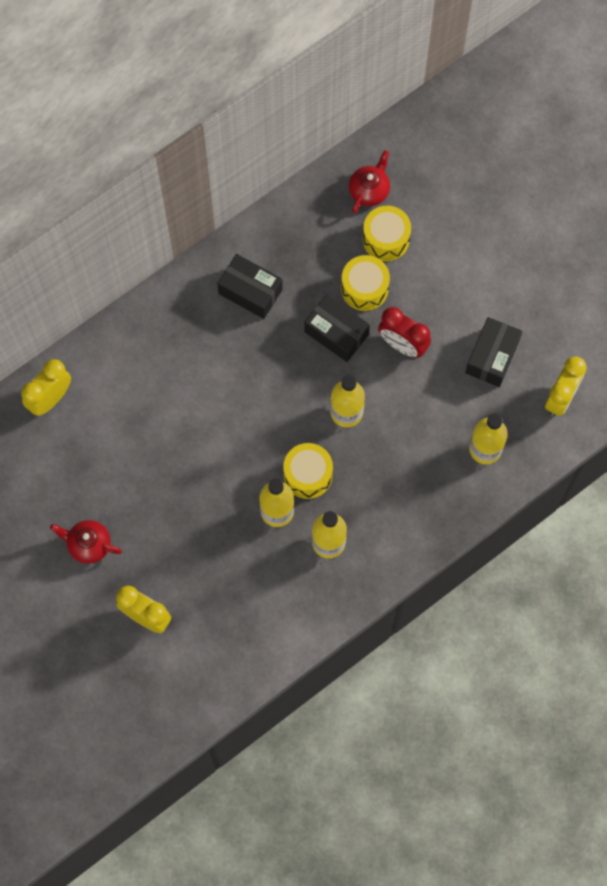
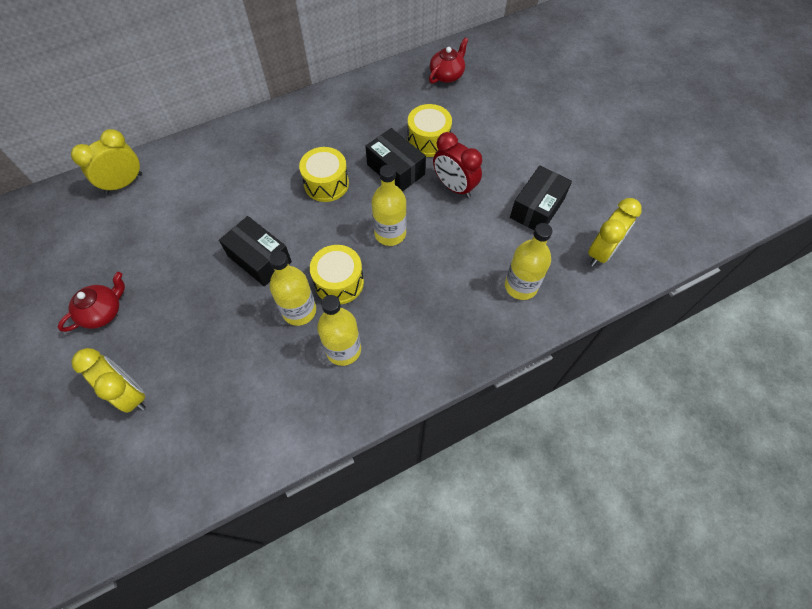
camera: 10 degrees right, 10 degrees down
red teapot [50,520,122,564] -> red teapot turned 105 degrees clockwise [58,272,125,332]
black box [217,254,283,319] -> black box moved to [219,216,292,286]
yellow drum [363,206,411,261] -> yellow drum moved to [299,147,349,202]

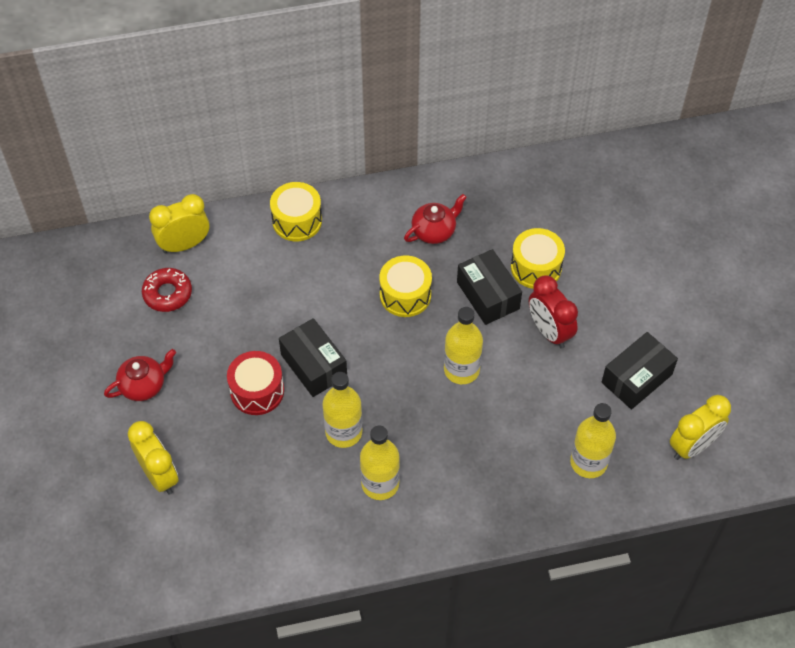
camera: 15 degrees right, 5 degrees down
yellow drum [310,245,364,304] -> yellow drum moved to [270,182,322,241]
red teapot [429,37,468,84] -> red teapot moved to [404,194,467,244]
none -> red donut [142,268,192,312]
none -> red drum [227,351,284,415]

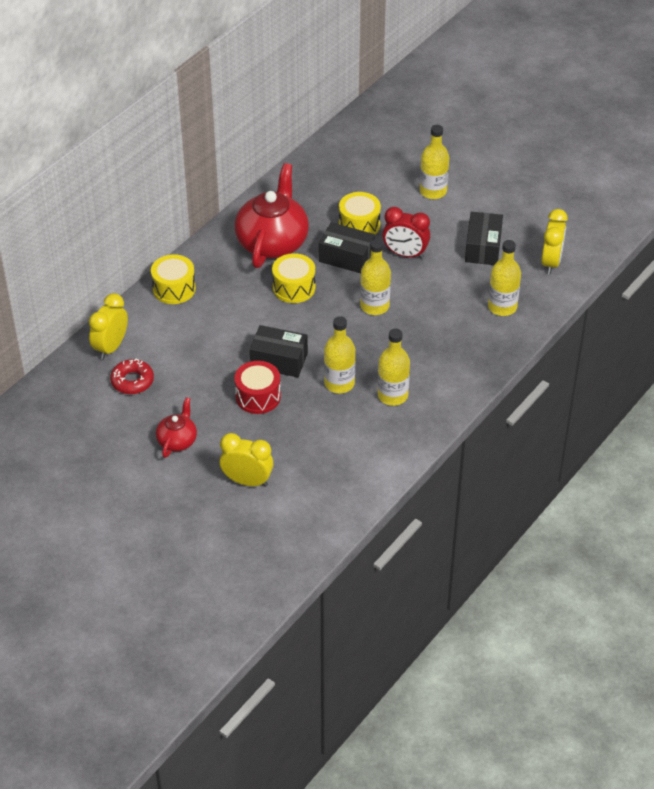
camera: 40 degrees left, 10 degrees down
red teapot [404,194,467,244] -> red teapot [234,163,309,268], size x1.99
none -> yellow bottle [420,125,449,199]

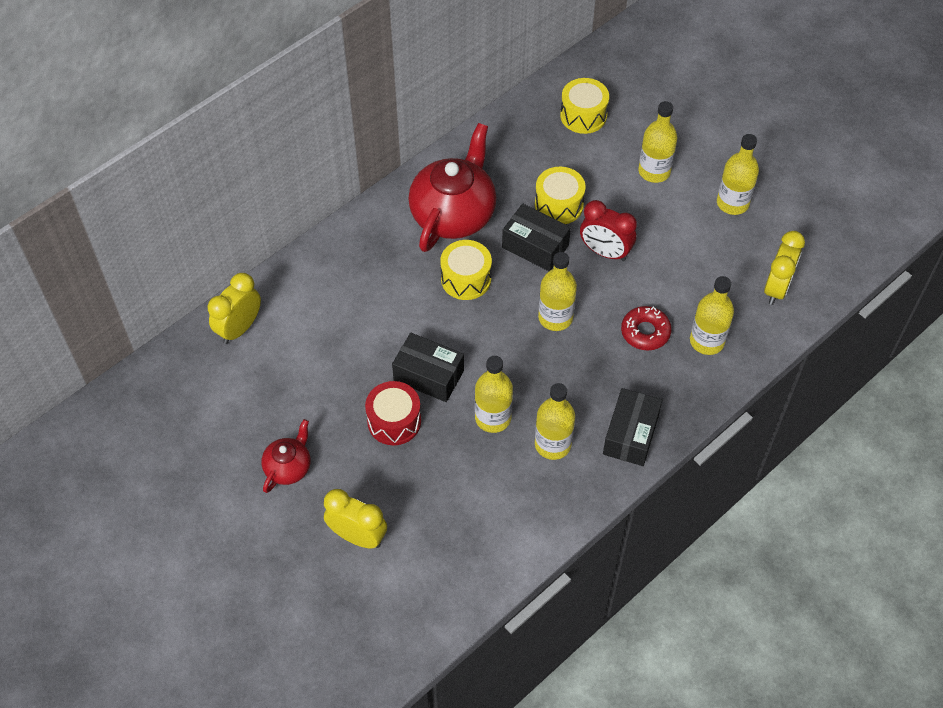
camera: 10 degrees right, 10 degrees up
red donut [110,358,154,394] -> red donut moved to [621,306,672,350]
yellow drum [151,254,196,304] -> yellow drum moved to [560,78,609,134]
black box [465,212,503,265] -> black box moved to [603,388,662,466]
none -> yellow bottle [717,134,759,215]

